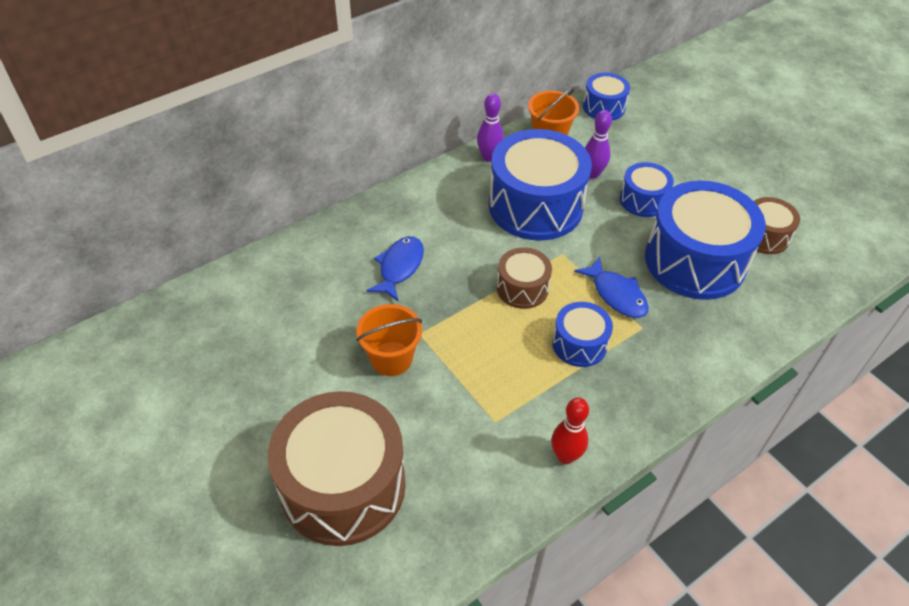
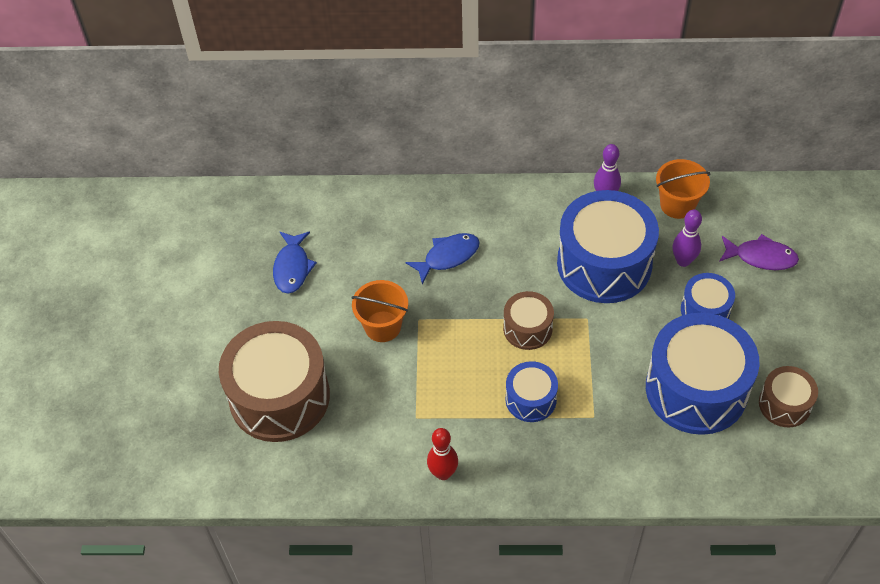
camera: 40 degrees right, 5 degrees up
blue fish [574,256,649,318] -> blue fish moved to [273,232,317,294]
blue drum [583,73,630,120] -> none
none -> purple fish [719,234,799,270]

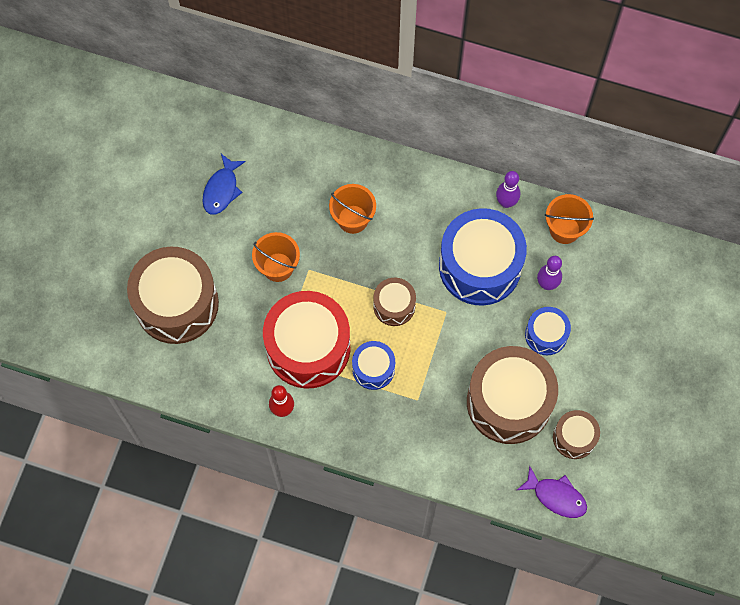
camera: 15 degrees right, 15 degrees up
blue fish [406,233,480,284] -> orange bucket [329,184,376,234]
blue drum [646,313,759,435] -> brown drum [467,346,558,444]
purple fish [719,234,799,270] -> purple fish moved to [517,466,587,518]
none -> red drum [263,291,350,388]

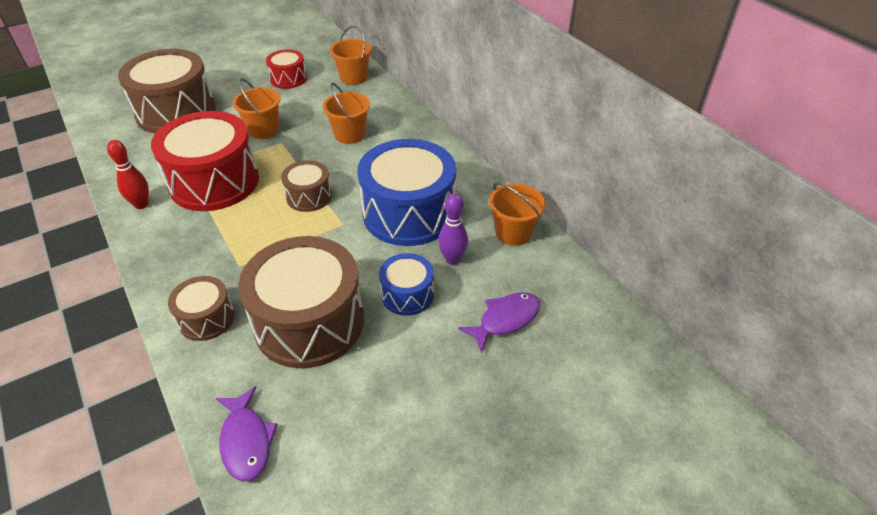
camera: 40 degrees right, 25 degrees down
blue fish [203,154,246,215] -> red drum [266,49,307,89]
blue drum [352,341,395,390] -> none
purple bowling pin [496,171,520,208] -> none
brown drum [553,410,600,459] -> brown drum moved to [168,276,235,341]
none -> orange bucket [330,26,372,85]
none -> purple fish [458,292,540,353]

